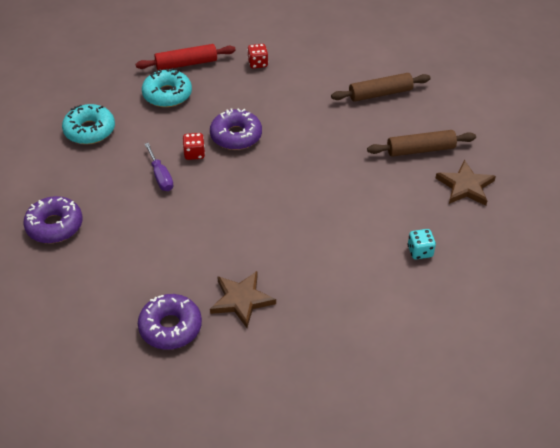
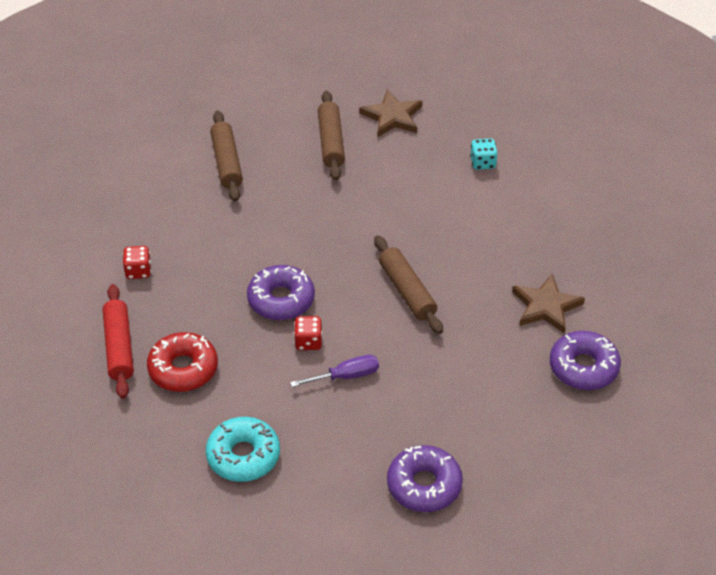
camera: 85 degrees left, 0 degrees up
turquoise donut [142,68,192,107] -> red donut [147,332,218,392]
none -> brown rolling pin [374,235,443,334]

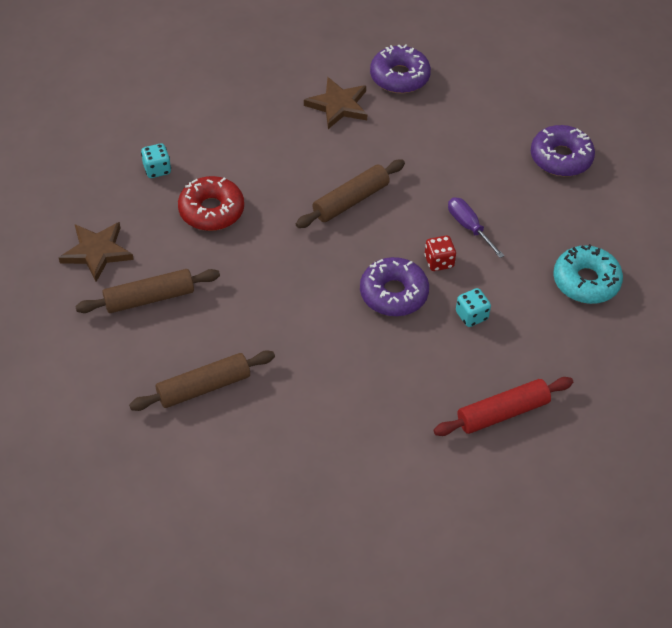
camera: 105 degrees left, 5 degrees up
red dice [123,246,151,279] -> none
red donut [147,332,218,392] -> red donut moved to [178,176,244,231]
none -> turquoise dice [456,288,491,327]

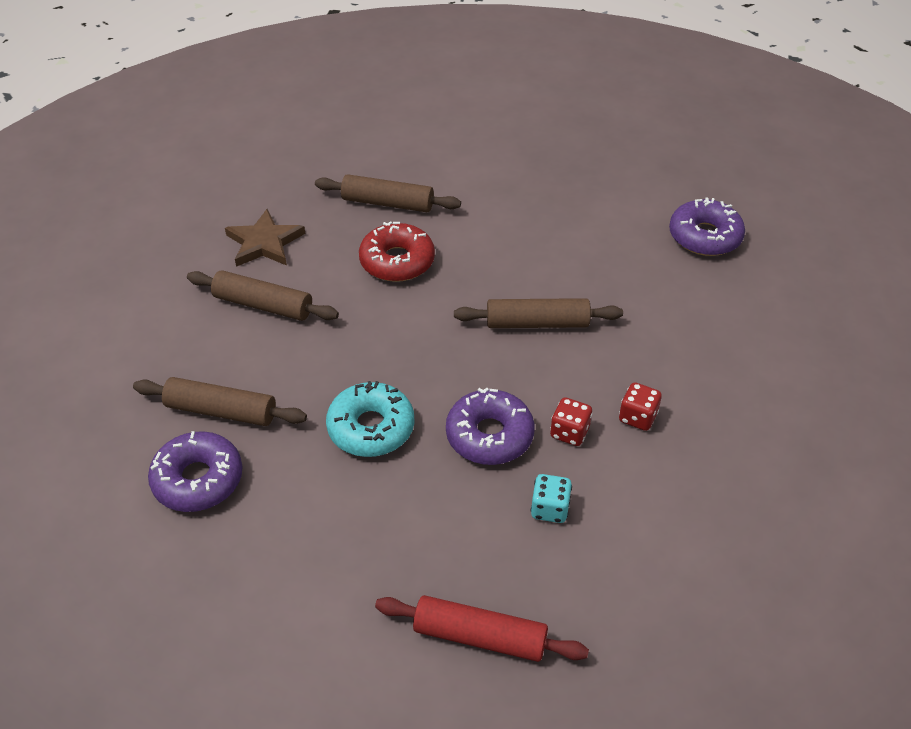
camera: 40 degrees right, 5 degrees down
turquoise dice [141,143,171,178] -> brown rolling pin [315,174,461,212]
brown star [304,77,367,129] -> none
purple screwdriver [448,197,505,258] -> red dice [619,382,662,431]
purple donut [531,125,595,176] -> purple donut moved to [148,431,243,512]
turquoise donut [553,244,623,304] -> turquoise donut moved to [326,381,414,457]

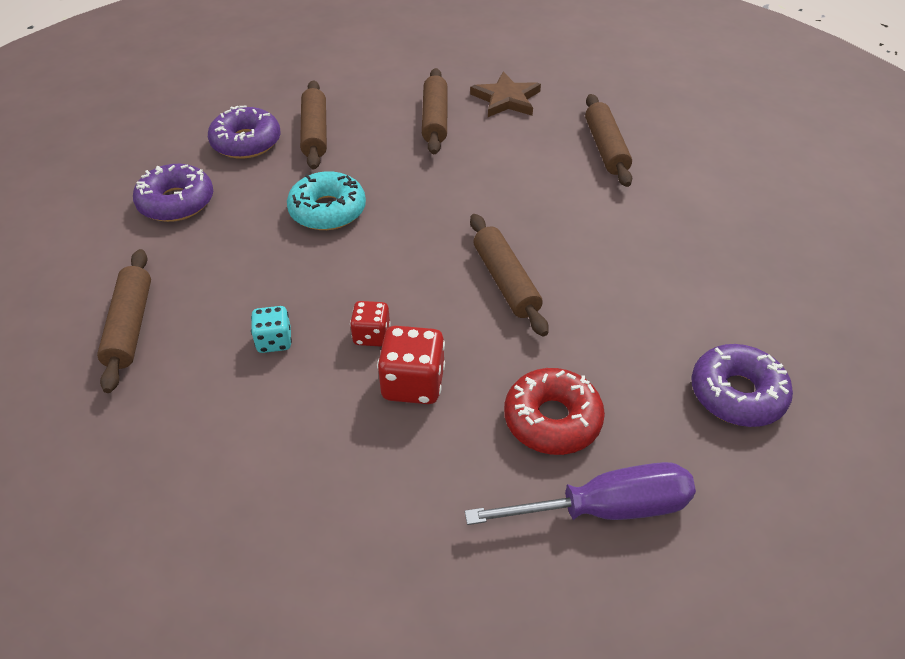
camera: 70 degrees right, 0 degrees up
red donut [359,221,435,282] -> red donut moved to [504,368,605,455]
red rolling pin [375,595,589,662] -> brown rolling pin [97,249,151,393]
purple donut [446,388,535,465] -> purple donut moved to [133,164,213,222]
red dice [619,382,662,431] -> red dice [377,326,445,404], size x1.60
none -> purple screwdriver [465,462,696,525]

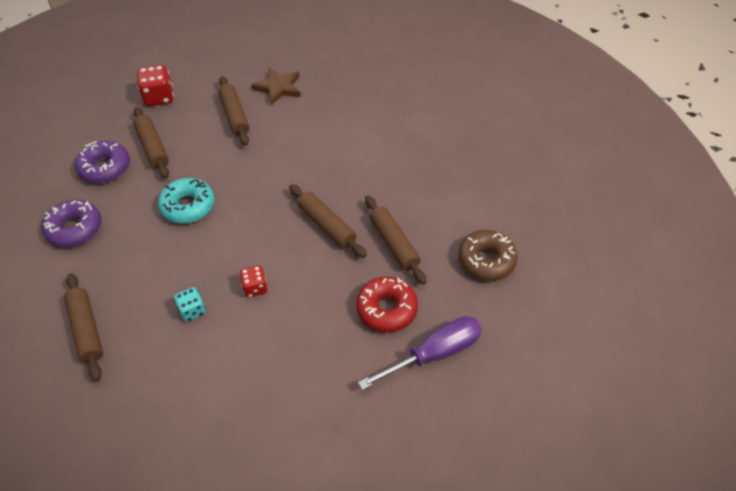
camera: 20 degrees left, 5 degrees up
red dice [377,326,445,404] -> red dice moved to [137,65,174,106]
brown rolling pin [585,94,632,187] -> brown rolling pin moved to [365,195,427,285]
purple donut [691,344,793,427] -> brown donut [458,230,518,281]

